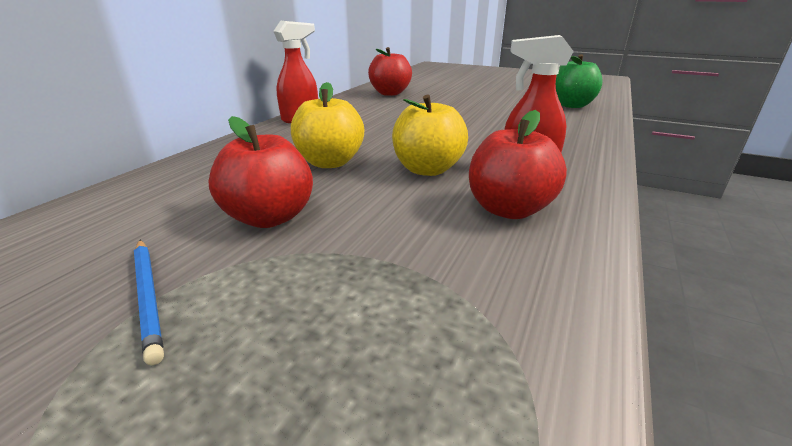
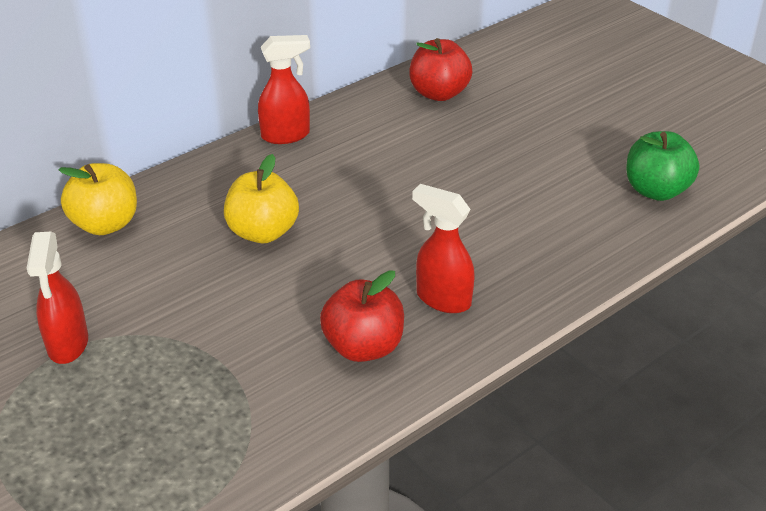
camera: 25 degrees right, 10 degrees up
blue pencil [134,240,164,365] -> red spray bottle [27,232,88,364]
red apple [209,116,313,228] -> none
yellow apple [392,95,468,176] -> yellow apple moved to [58,163,137,235]

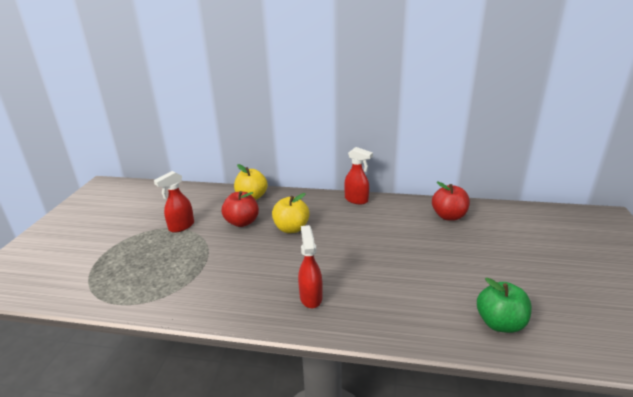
camera: 50 degrees right, 10 degrees down
red apple [320,270,404,362] -> red apple moved to [222,191,259,227]

